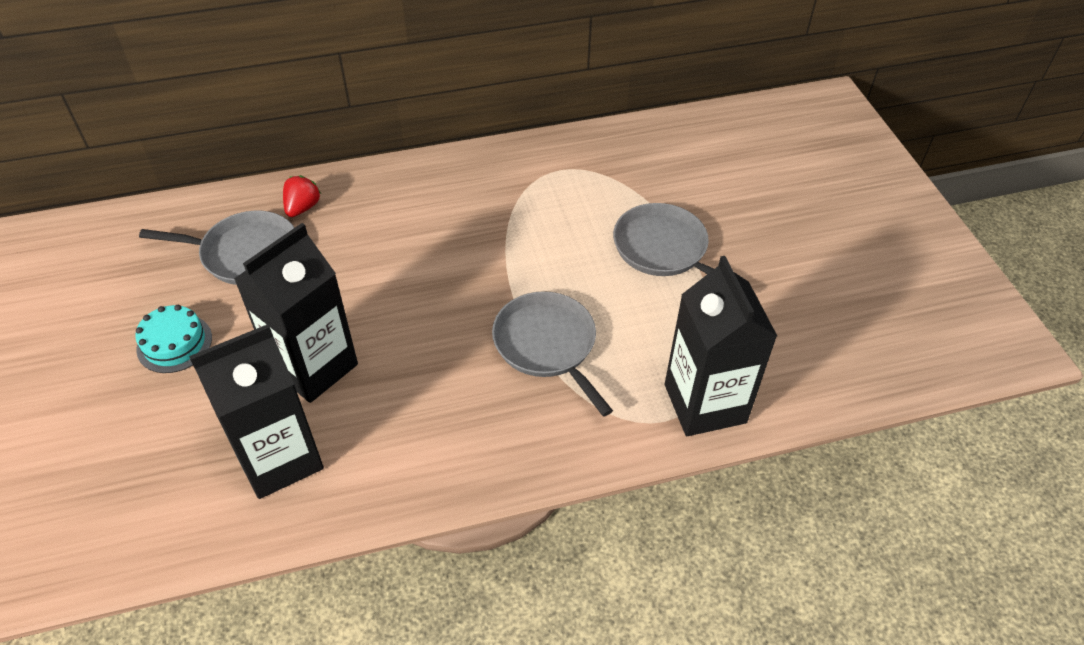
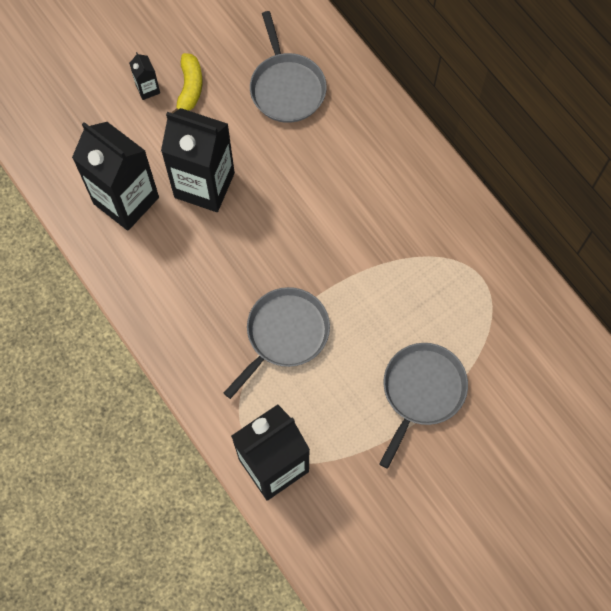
camera: 70 degrees right, 20 degrees up
turquoise cake [135,305,212,373] -> yellow banana [171,53,202,113]
red strawberry [283,175,321,217] -> none
none -> black carton [129,52,160,100]

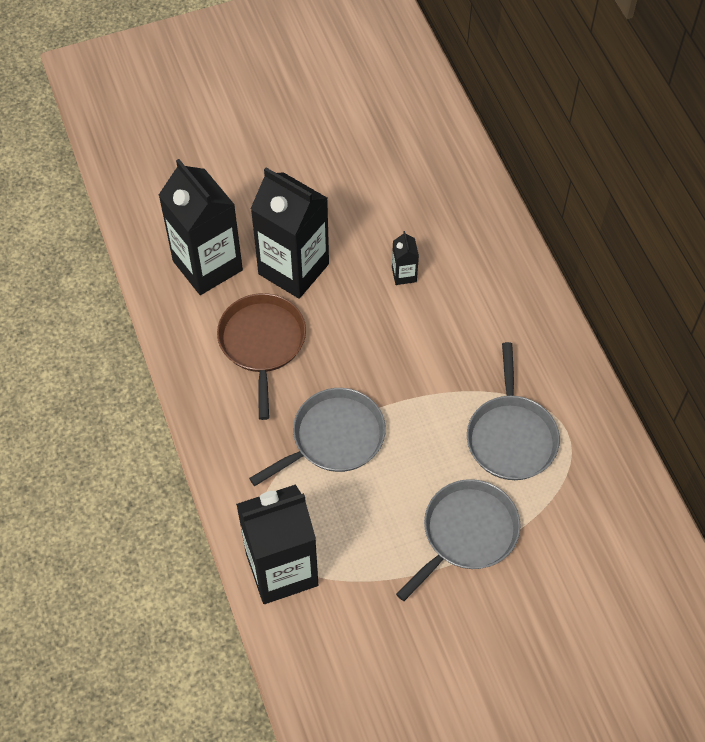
camera: 15 degrees right, 10 degrees down
black carton [129,52,160,100] -> black carton moved to [392,231,419,285]
yellow banana [171,53,202,113] -> none
grey pan [250,11,327,123] -> grey pan moved to [467,342,560,480]
none -> brown pan [217,293,306,420]

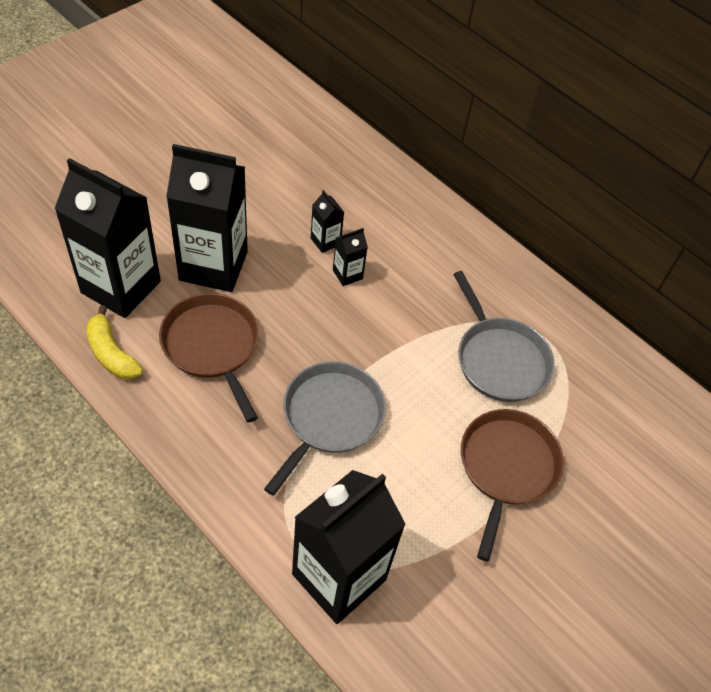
camera: 30 degrees left, 5 degrees down
grey pan [396,479,521,601] -> brown pan [461,409,564,562]
none -> yellow banana [87,305,143,379]
none -> black carton [333,228,368,286]

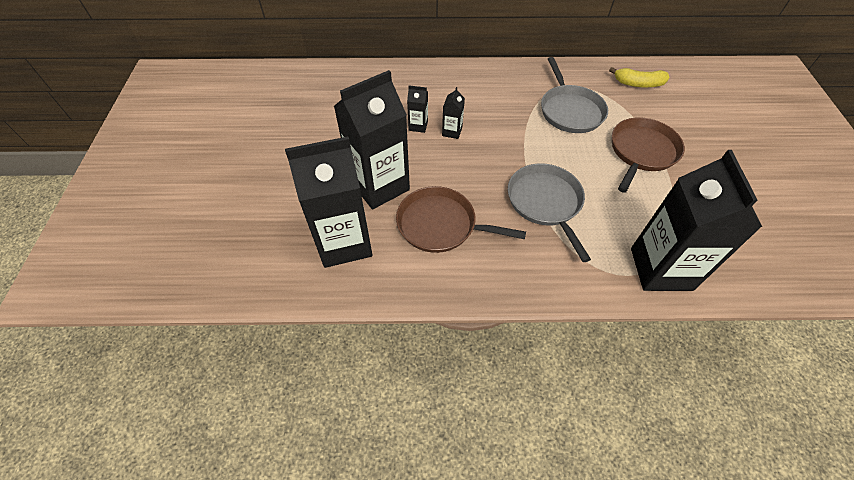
camera: 40 degrees left, 0 degrees up
yellow banana [87,305,143,379] -> yellow banana moved to [609,67,669,88]
grey pan [453,271,555,402] -> grey pan turned 60 degrees clockwise [541,57,608,133]
brown pan [461,409,564,562] -> brown pan turned 60 degrees clockwise [612,117,685,193]

